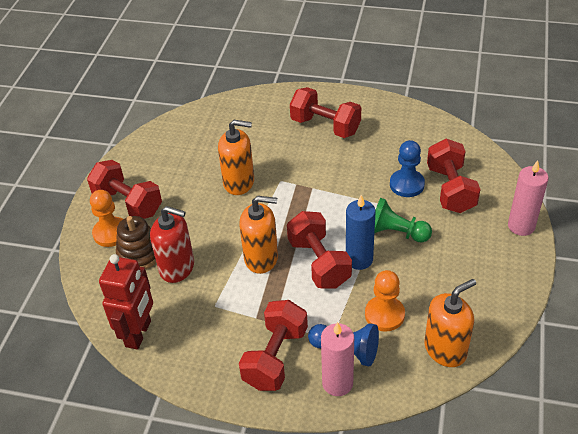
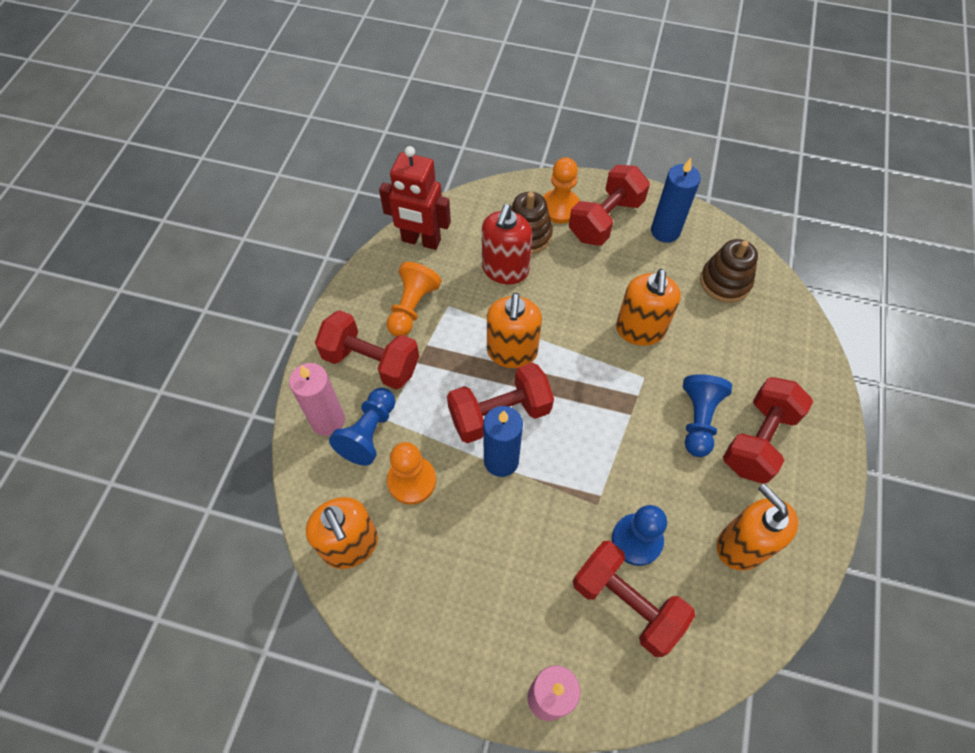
camera: 90 degrees right, 15 degrees up
green pawn [374,198,432,242] -> none
red dumbbell [427,139,480,213] -> red dumbbell turned 45 degrees clockwise [573,541,695,657]
none -> orange pawn [387,262,441,337]
none -> blue candle [651,158,701,243]
none -> blue pawn [683,374,732,457]
none -> brown stacking toy [700,239,758,303]
none -> orange soap dispenser [717,484,798,570]

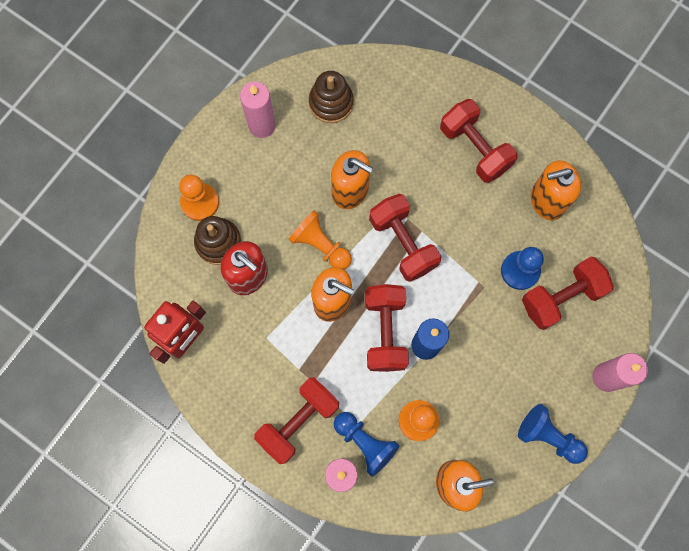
camera: 70 degrees left, 15 degrees up
orange pawn [387,262,441,337] -> orange pawn moved to [288,210,352,270]
red dumbbell [569,165,650,246] -> red dumbbell moved to [369,194,442,282]
blue candle [651,158,701,243] -> pink candle [240,81,276,138]
blue pawn [683,374,732,457] -> blue pawn moved to [518,404,588,464]

